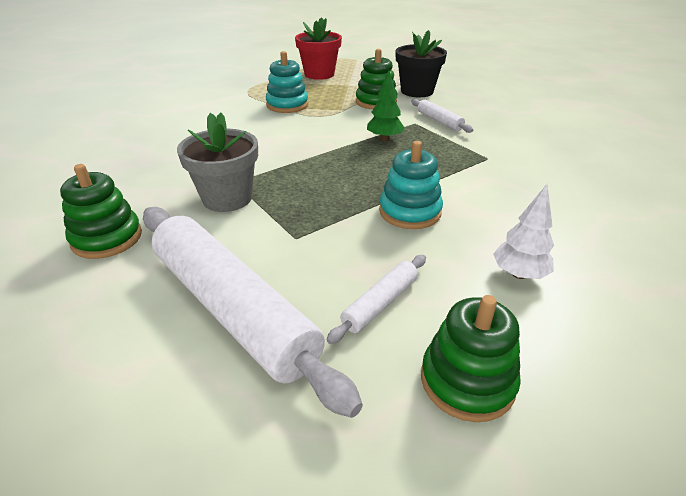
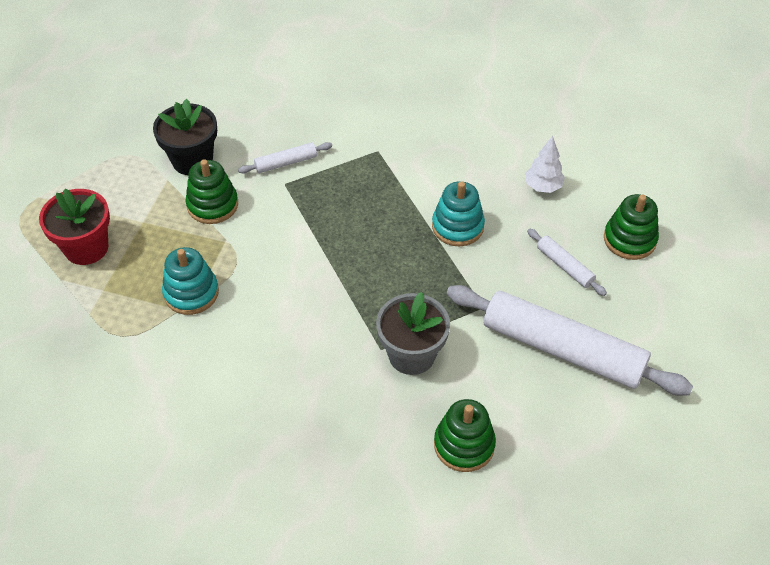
camera: 80 degrees left, 15 degrees up
white rolling pin [143,207,363,418] -> white rolling pin turned 60 degrees clockwise [447,285,693,396]
green tree [367,70,405,141] -> none

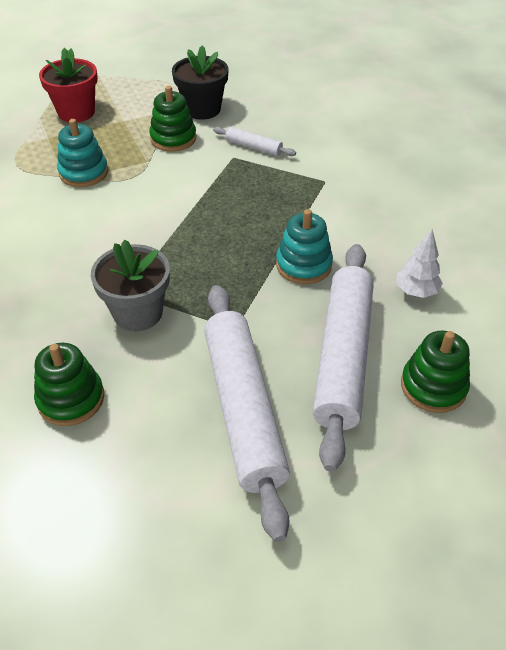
camera: 50 degrees right, 5 degrees down
white rolling pin [527,229,607,296] -> white rolling pin [312,244,374,472], size x2.27

